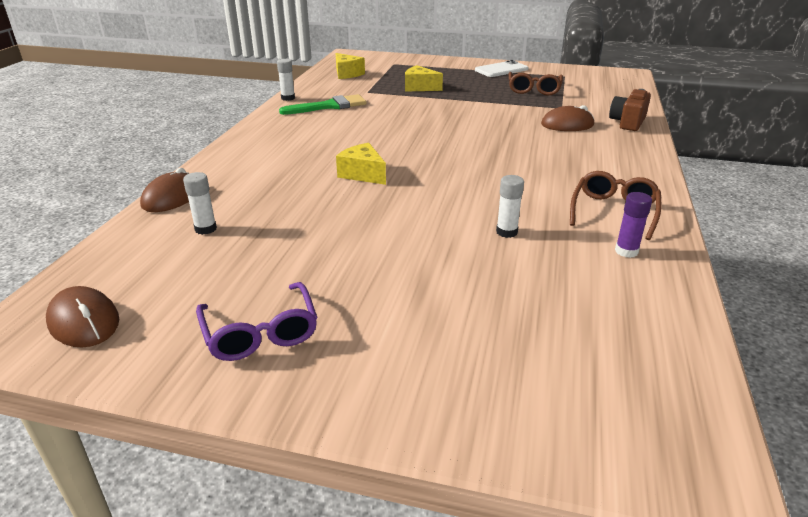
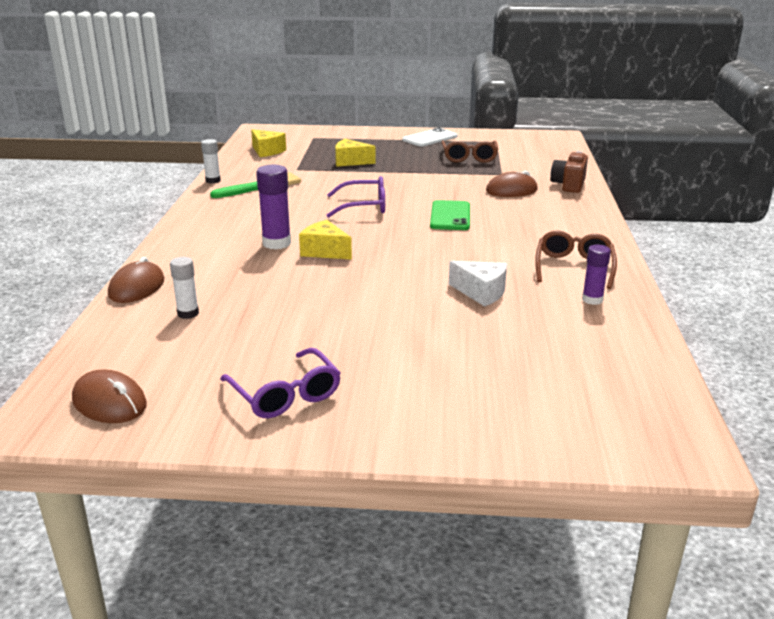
camera: 10 degrees left, 5 degrees down
white glue stick [496,175,524,238] -> white cheese [449,261,507,307]
none -> purple glue stick [256,165,291,249]
none -> purple glasses [327,176,385,218]
none -> green phone [430,200,470,230]

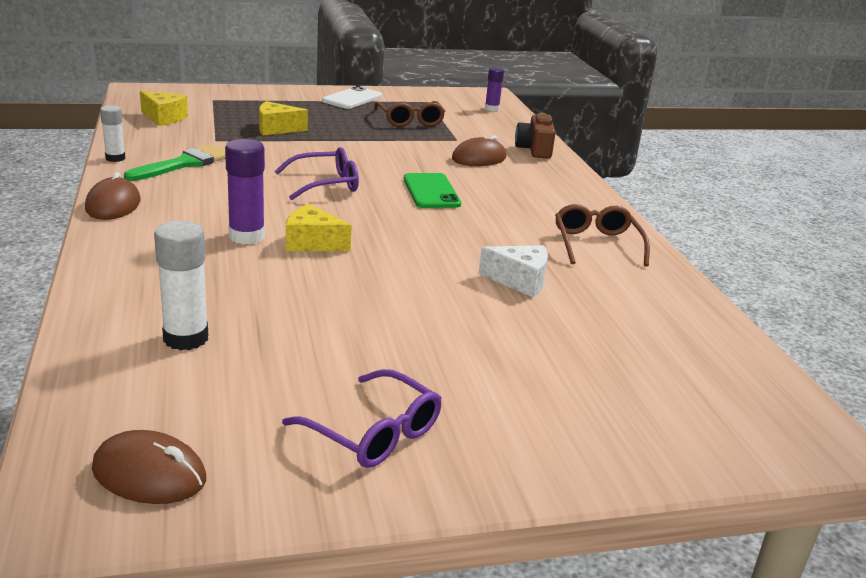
camera: 20 degrees left, 0 degrees up
brown mouse [108,257,165,303] -> brown mouse moved to [85,172,141,220]
white glue stick [170,257,199,319] -> white glue stick [154,221,208,351], size x1.59
purple glue stick [582,245,611,305] -> purple glue stick moved to [485,67,504,111]

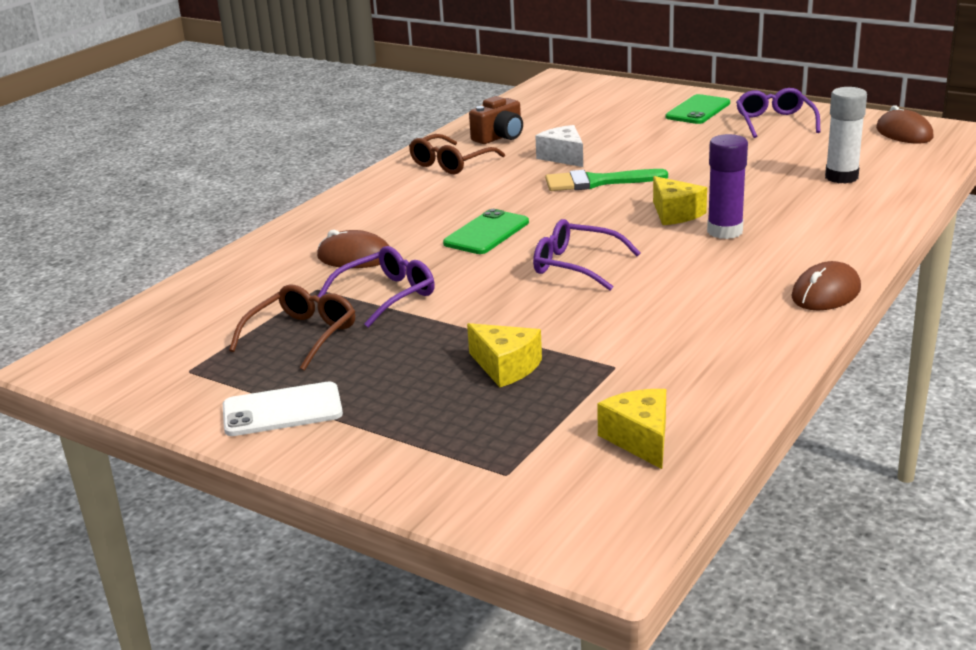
camera: 130 degrees left, 0 degrees up
white glue stick [100,105,126,162] -> none
green brush [124,145,225,181] -> green brush moved to [545,169,668,191]
purple glue stick [485,67,504,111] -> none
brown camera [515,112,556,159] -> brown camera moved to [469,96,523,144]
none -> purple glasses [318,246,435,328]
none -> green phone [665,94,730,124]

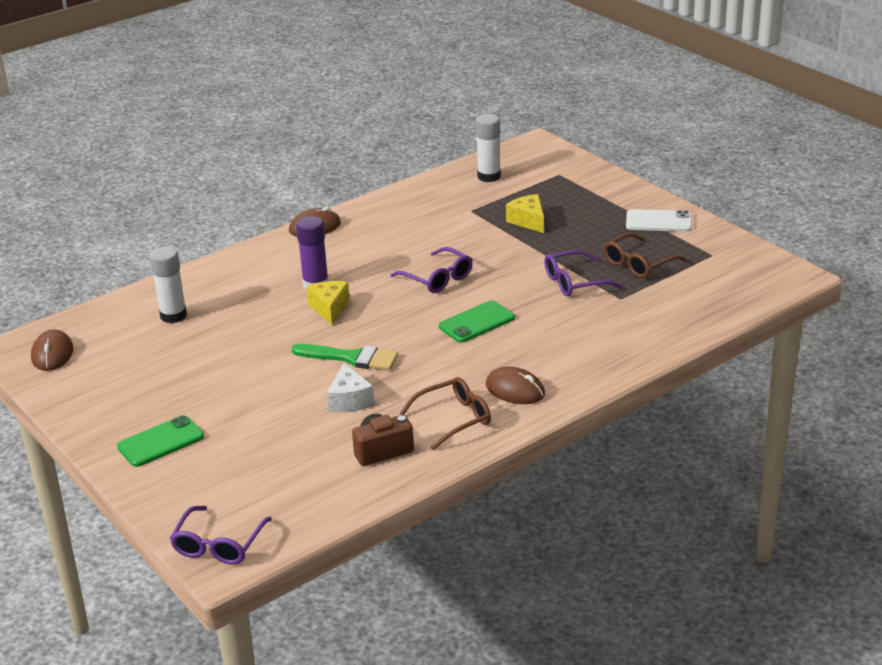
camera: 160 degrees left, 5 degrees up
brown mouse [317,230,389,268] -> brown mouse moved to [486,367,545,404]
yellow cheese [597,389,666,469] -> white glue stick [476,114,501,182]
purple glasses [736,88,820,138] -> purple glasses moved to [170,506,272,565]

